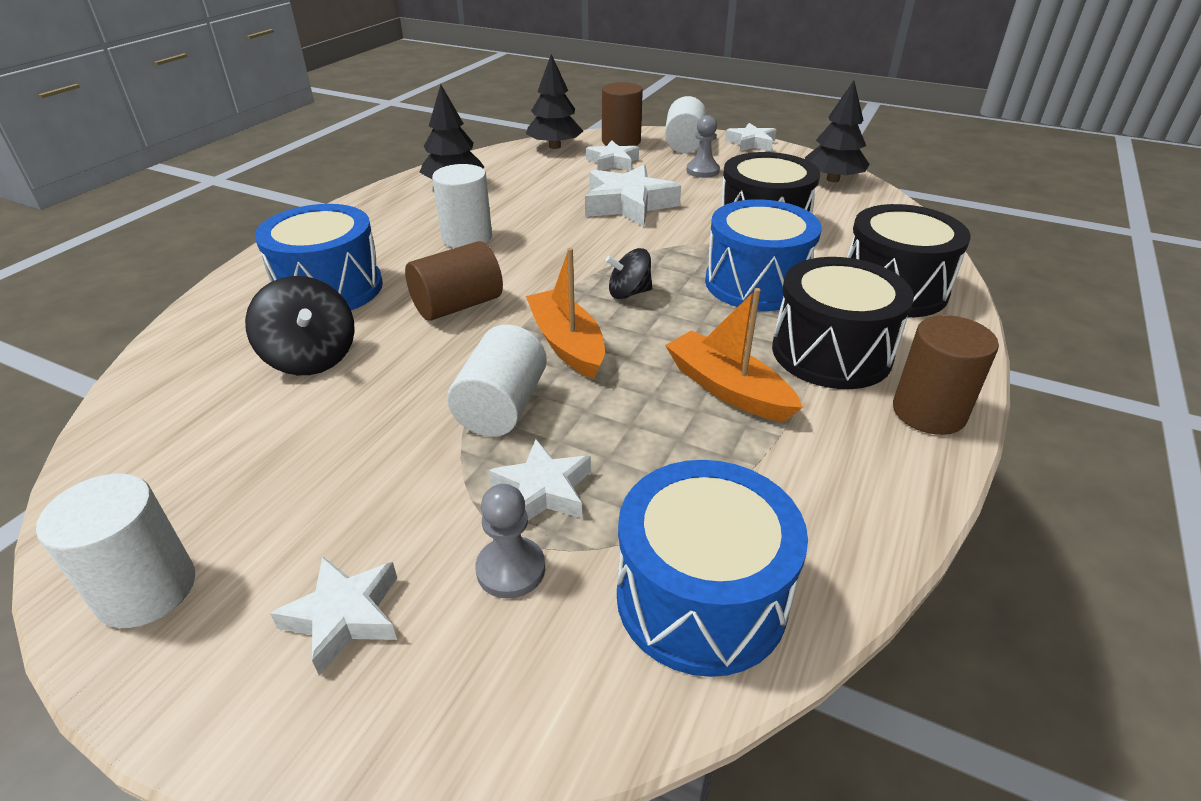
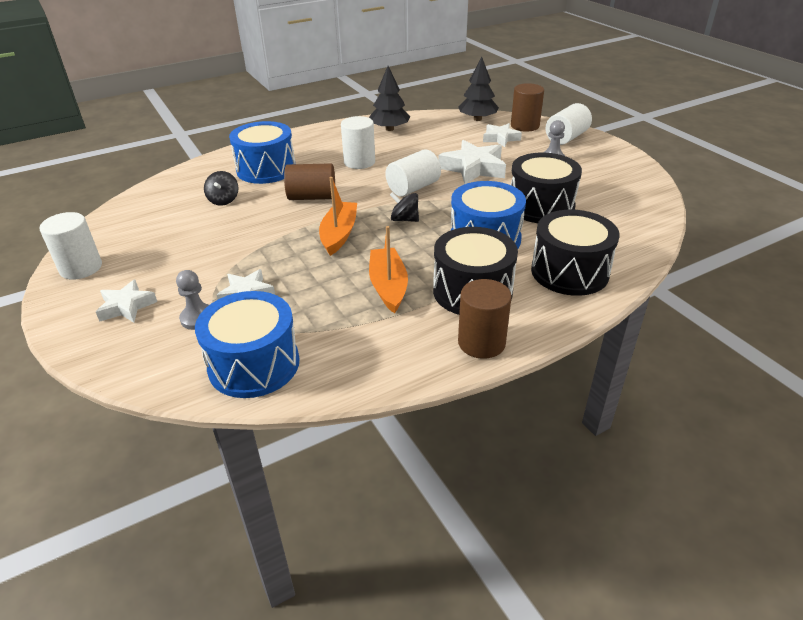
camera: 35 degrees right, 0 degrees up
black spinning top [245,276,355,375] -> black spinning top [204,171,238,206], size x0.65
white cylinder [447,324,547,437] -> white cylinder moved to [386,149,441,197]
white star [725,123,776,151] -> none
black tree [805,80,870,182] -> none

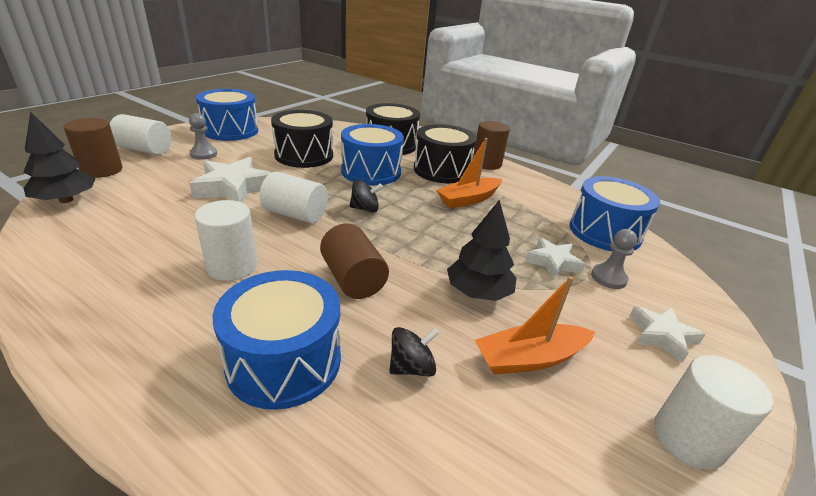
camera: 120 degrees left, 5 degrees down
orange boat [319,177,357,256] -> orange boat moved to [475,276,595,375]
black tree [369,66,410,131] -> black tree moved to [447,200,517,301]
black spinning top [390,192,419,222] -> black spinning top turned 90 degrees counterclockwise [350,179,383,212]
white star [483,123,522,147] -> none
none -> blue drum [196,89,258,141]

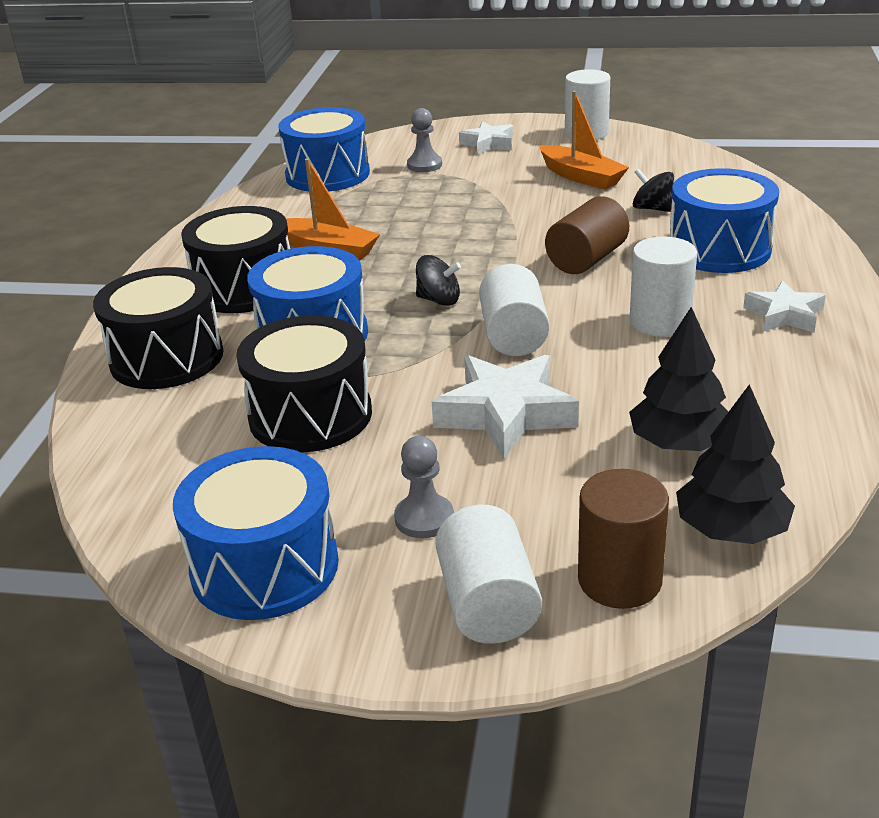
camera: 110 degrees left, 0 degrees up
black spinning top [350,179,383,212] -> black spinning top turned 135 degrees clockwise [416,255,461,306]
black tree [447,200,517,301] -> black tree moved to [629,307,728,451]
brown cylinder [473,121,510,170] -> none
white star [525,237,585,279] -> white star moved to [743,280,826,333]

